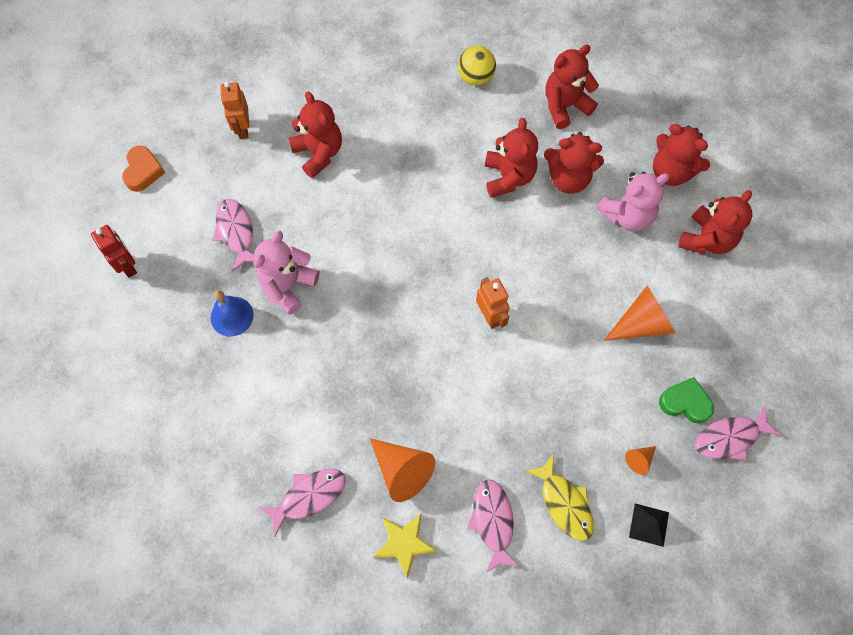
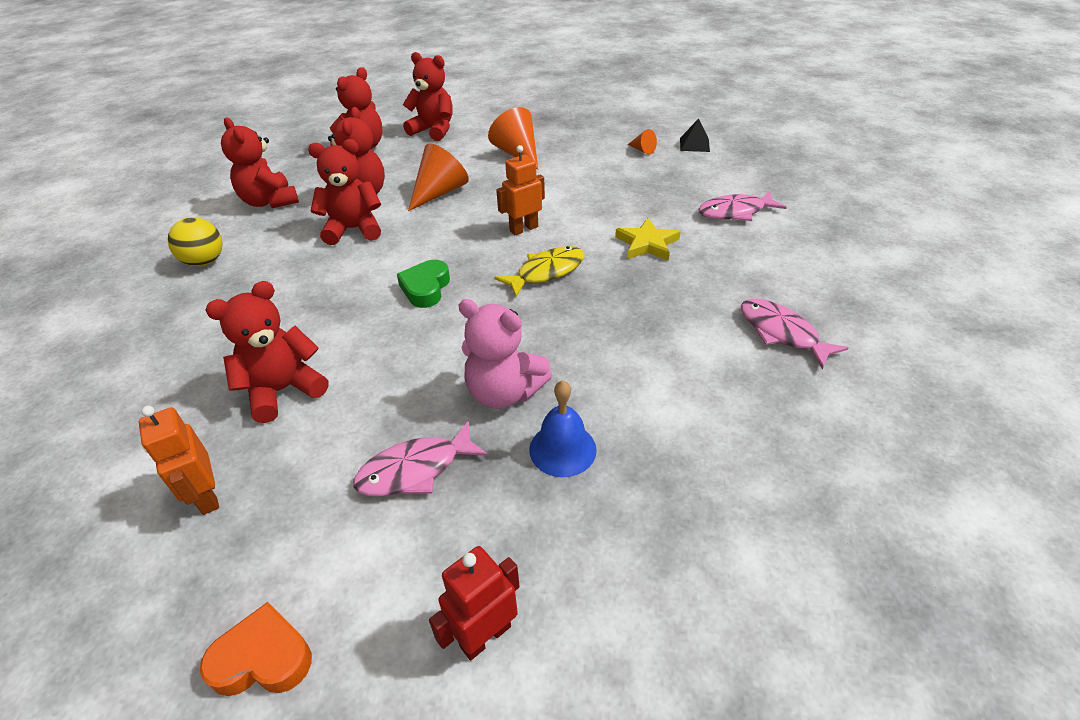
camera: 95 degrees left, 25 degrees down
orange robot [220,82,249,139] -> orange robot turned 75 degrees clockwise [139,406,219,515]
orange cone [370,438,435,502] -> orange cone moved to [408,143,469,211]
yellow star [373,514,437,578] -> yellow star moved to [615,218,681,261]
yellow fish [525,455,594,541] -> yellow fish moved to [494,246,585,297]
pink teddy bear [597,172,670,231] -> none
green heart [659,377,714,423] -> green heart moved to [397,260,450,308]
pink fish [695,406,781,460] -> none

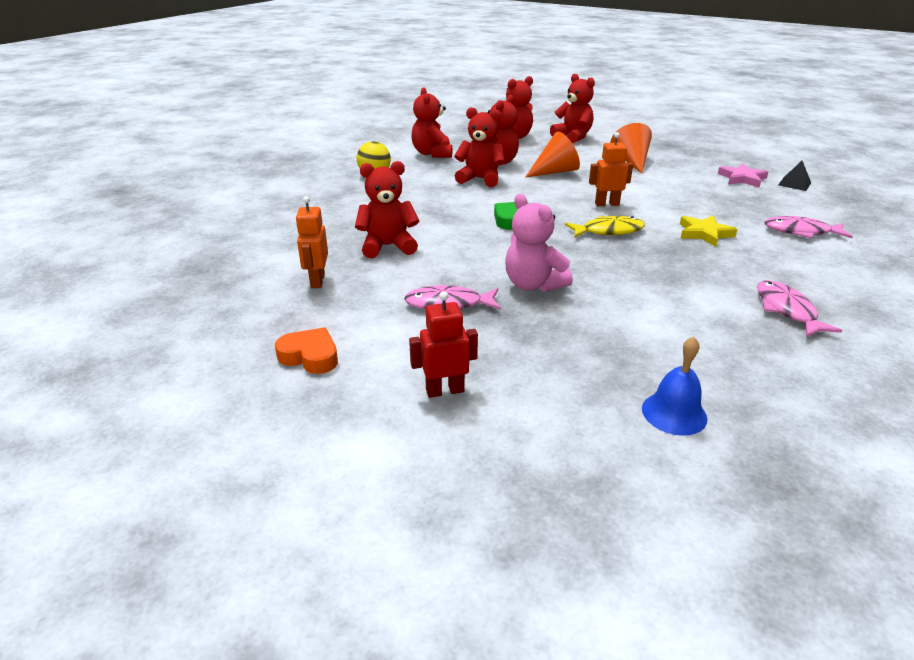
camera: 25 degrees right, 10 degrees down
blue bell [529,380,597,477] -> blue bell moved to [642,337,708,436]
orange cone [628,129,657,155] -> pink star [718,164,768,188]

